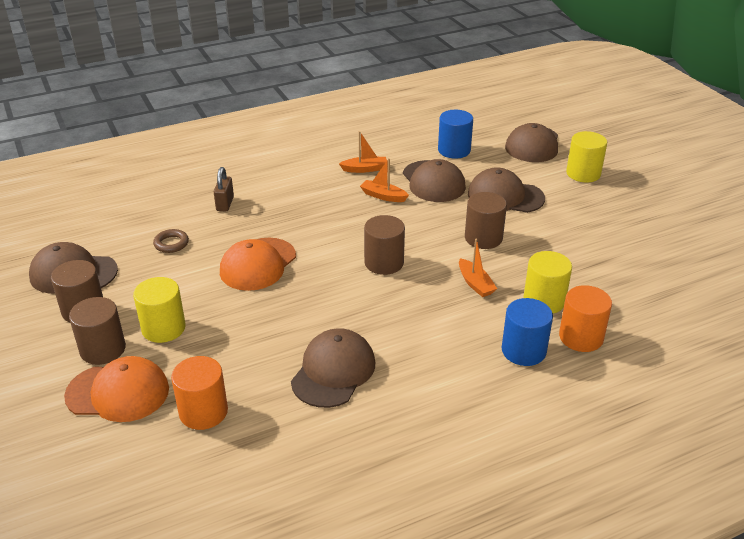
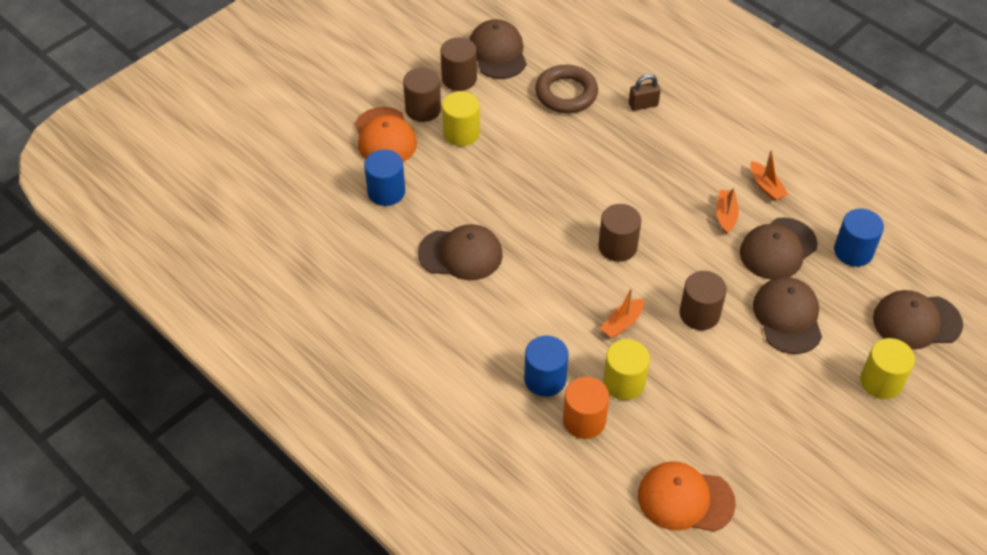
camera: 70 degrees right, 15 degrees up
brown ring [153,229,189,253] -> brown ring [535,65,598,113], size x1.95
orange cylinder [171,356,228,430] -> blue cylinder [364,149,405,206]
orange cap [220,238,296,291] -> orange cap moved to [638,461,736,532]

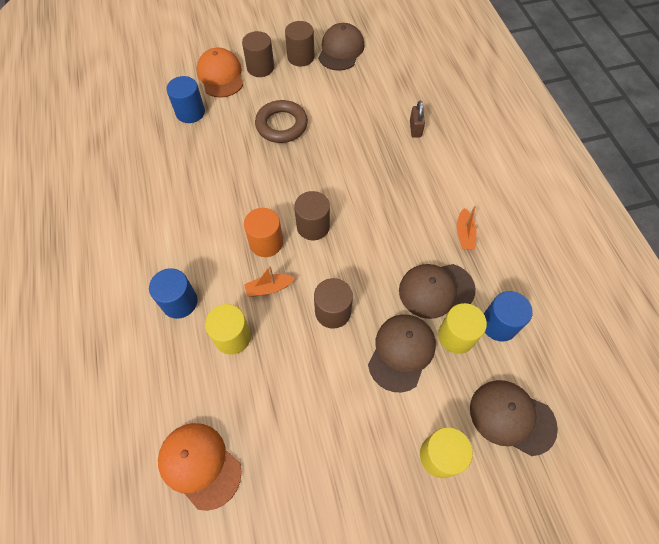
camera: 30 degrees right, 10 degrees up
orange cap [355,107,417,162] -> orange cap turned 150 degrees clockwise [197,47,243,98]
brown cap [418,224,503,280] -> none
yellow cylinder [442,91,480,146] -> yellow cylinder moved to [438,303,487,354]
brown ring [535,65,598,113] -> brown ring moved to [255,100,308,143]
orange cylinder [563,377,609,439] -> orange cylinder moved to [244,208,283,257]
brown padlock [629,74,661,111] -> brown padlock turned 75 degrees clockwise [410,100,425,138]
orange boat [716,188,739,234] -> none

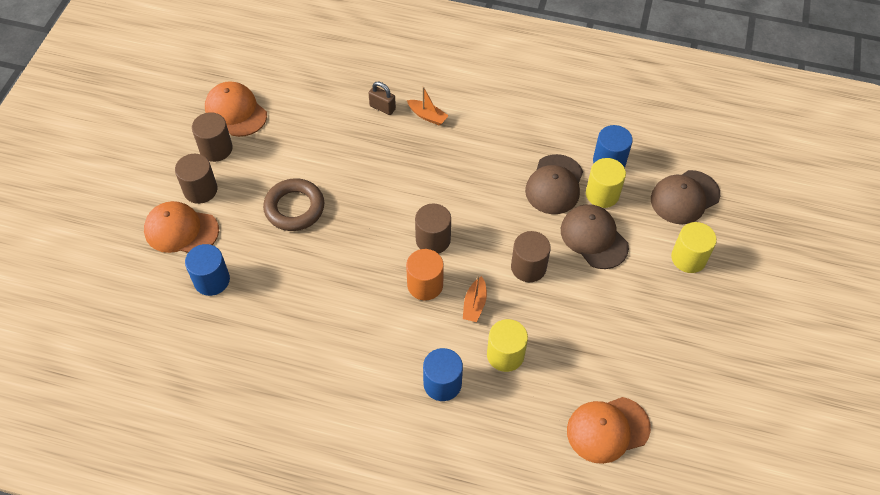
camera: 60 degrees left, 5 degrees down
brown cap [318,23,364,71] -> orange cap [205,81,267,137]
orange boat [457,206,477,249] -> orange boat moved to [407,86,449,126]

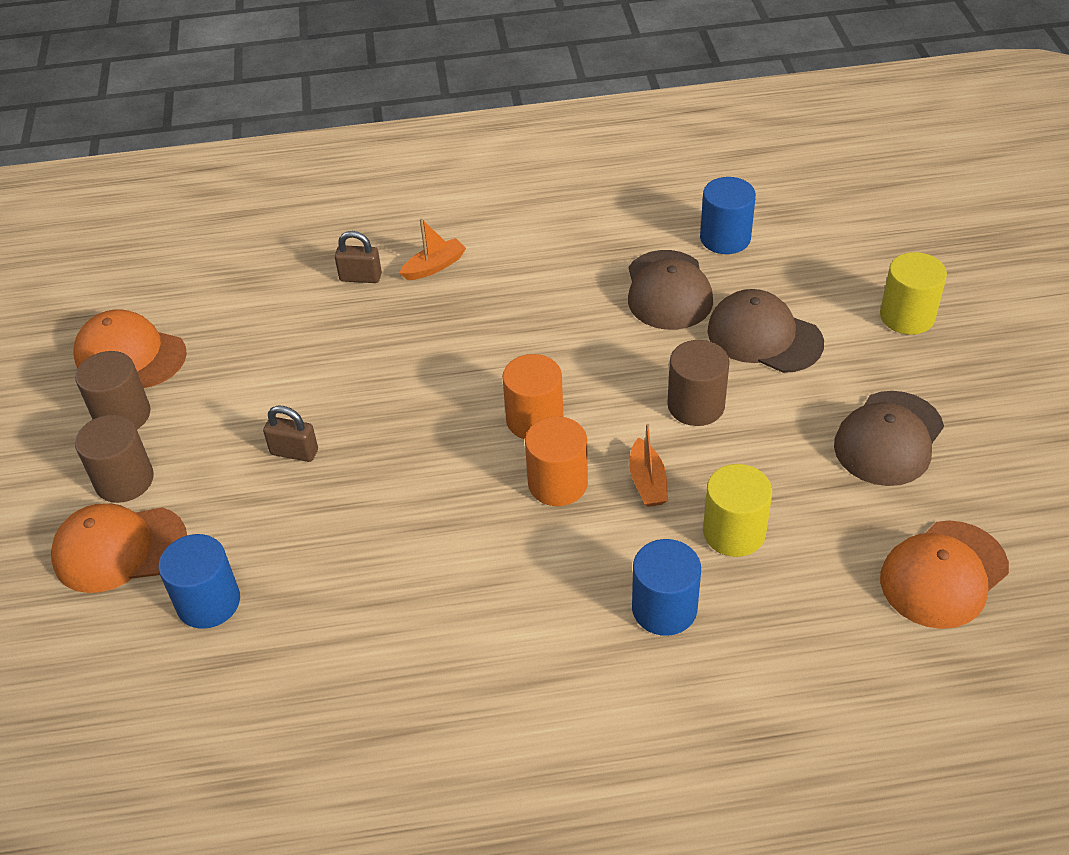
camera: 20 degrees left, 10 degrees down
brown ring [263,178,324,231] -> brown padlock [263,406,318,462]
orange boat [407,86,449,126] -> orange boat turned 45 degrees counterclockwise [400,218,466,280]
brown cylinder [415,203,451,254] -> orange cylinder [502,354,563,439]
yellow cylinder [586,158,626,208] -> none
brown cap [651,170,720,224] -> brown cap moved to [834,391,944,486]

